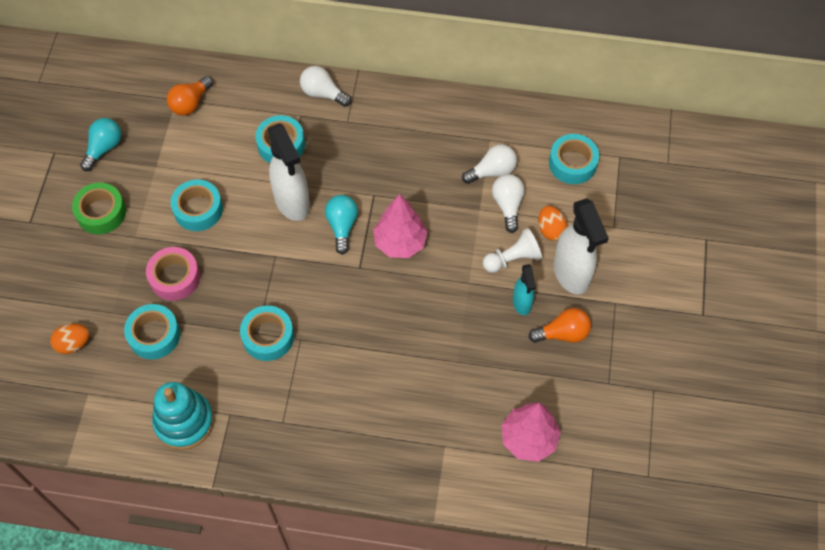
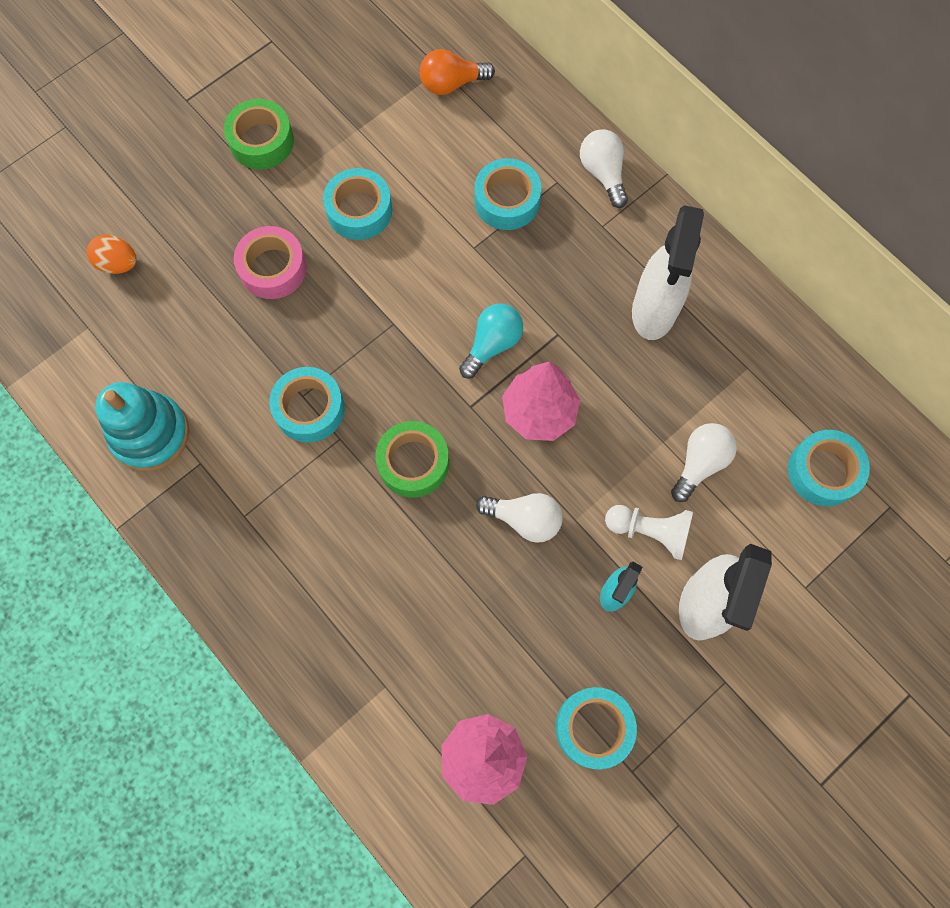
camera: 40 degrees right, 10 degrees up
turquoise light bulb [80,118,121,171] -> none
turquoise tape [124,304,180,359] -> turquoise tape moved to [555,687,637,769]
white spray bottle [267,123,310,221] -> white spray bottle moved to [632,205,704,340]
white light bulb [462,144,517,184] -> white light bulb moved to [476,493,563,543]
orange light bulb [528,308,591,343] -> none
orange egg [538,206,567,241] -> none
none -> green tape [375,421,449,498]

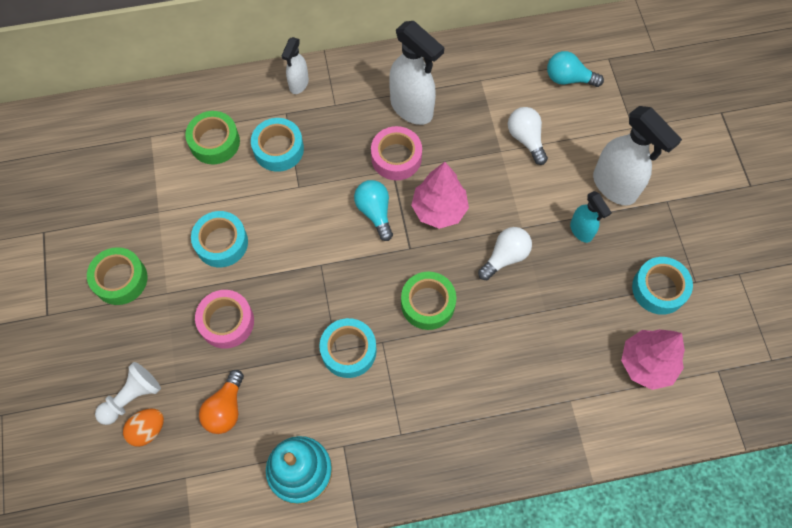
camera: 60 degrees left, 5 degrees down
orange light bulb [420,49,495,95] -> orange light bulb moved to [199,370,244,434]
white light bulb [580,129,628,208] -> white spray bottle [282,37,309,94]
white pawn [605,505,693,560] -> white pawn moved to [95,362,161,425]
turquoise tape [788,430,870,506] -> turquoise light bulb [547,51,604,87]
none -> green tape [185,111,240,164]
none -> pink tape [371,126,422,180]

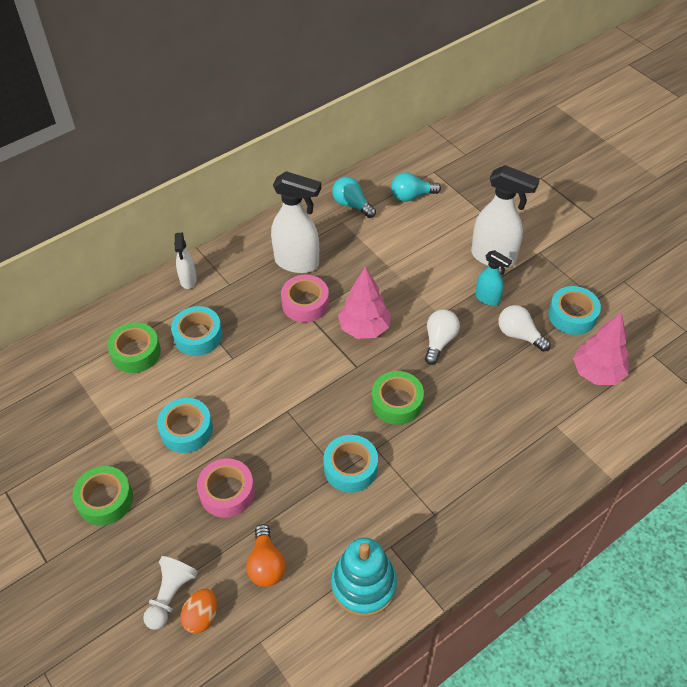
camera: 25 degrees left, 15 degrees down
turquoise light bulb [354,180,393,241] -> turquoise light bulb moved to [332,177,376,218]
white light bulb [508,107,548,165] -> white light bulb moved to [499,305,551,352]

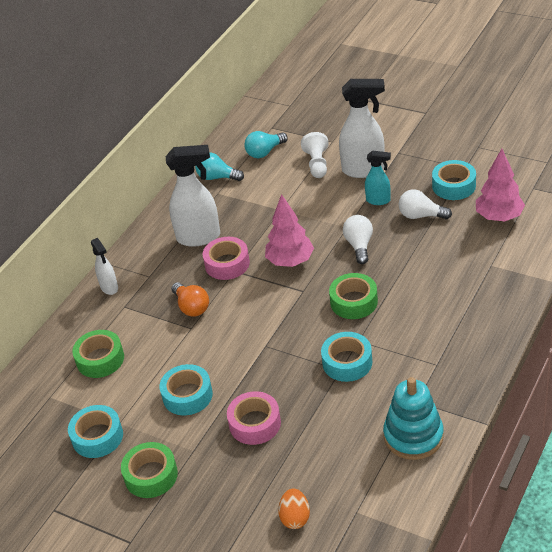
camera: 20 degrees left, 10 degrees down
white pawn [143,556,198,630] -> white pawn moved to [301,132,329,178]
turquoise tape [171,306,222,356] -> turquoise tape moved to [68,405,123,458]
orange light bulb [246,524,286,587] -> orange light bulb moved to [171,282,209,317]

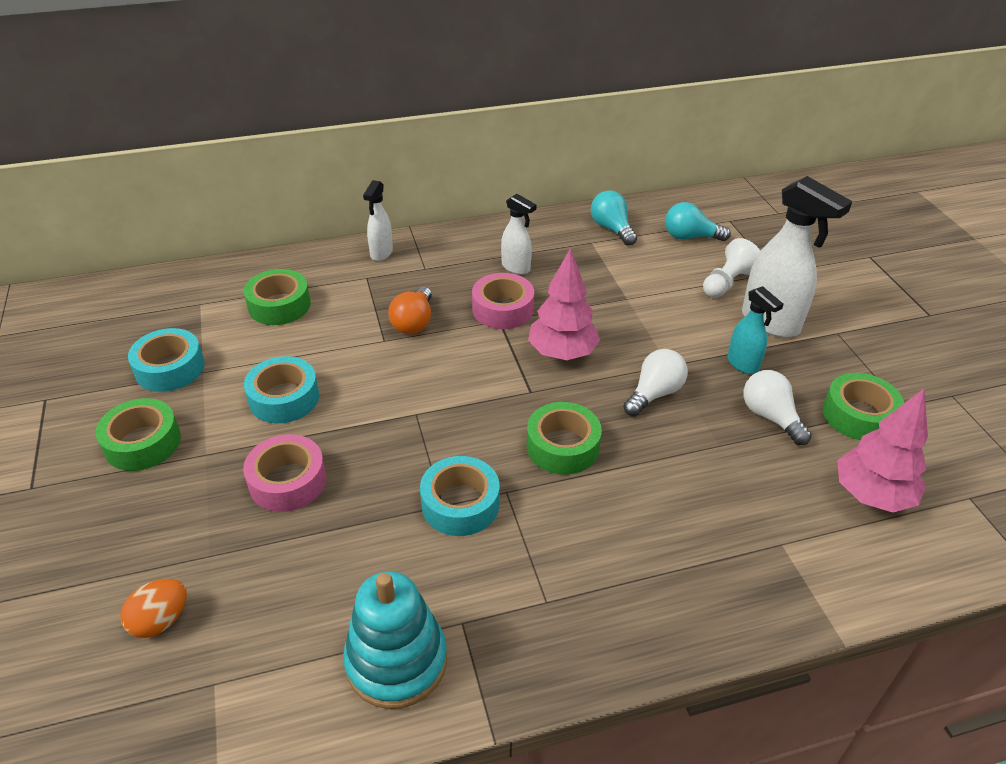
camera: 40 degrees right, 0 degrees up
white spray bottle [166,145,220,247] -> white spray bottle [501,194,536,275], size x0.55
turquoise tape [432,160,476,200] -> green tape [823,373,904,440]

